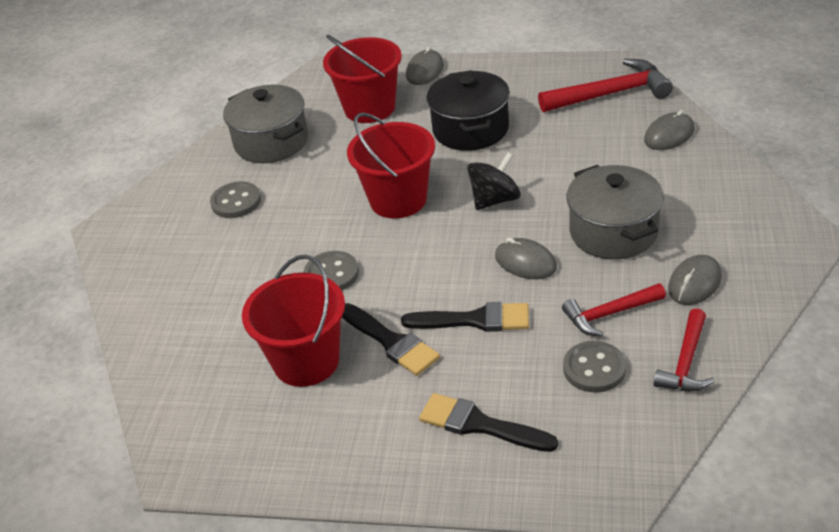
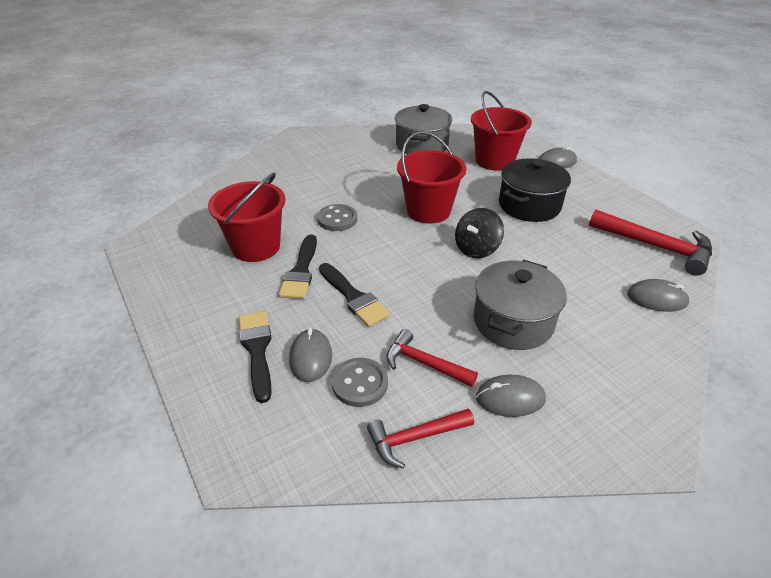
camera: 45 degrees right, 0 degrees up
grey button [210,181,261,218] -> none
black spinning top [467,153,521,210] -> black spinning top turned 120 degrees clockwise [455,208,504,258]
grey mouse [495,238,557,279] -> grey mouse moved to [289,328,332,382]

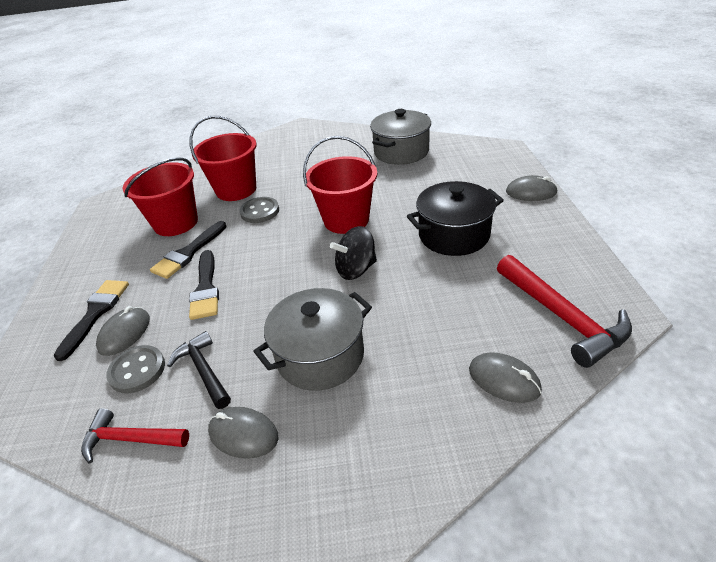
camera: 30 degrees right, 0 degrees up
red hammer [387,329,478,387] -> black hammer [167,331,231,409]
red bucket [471,91,532,171] -> red bucket moved to [190,116,256,201]

